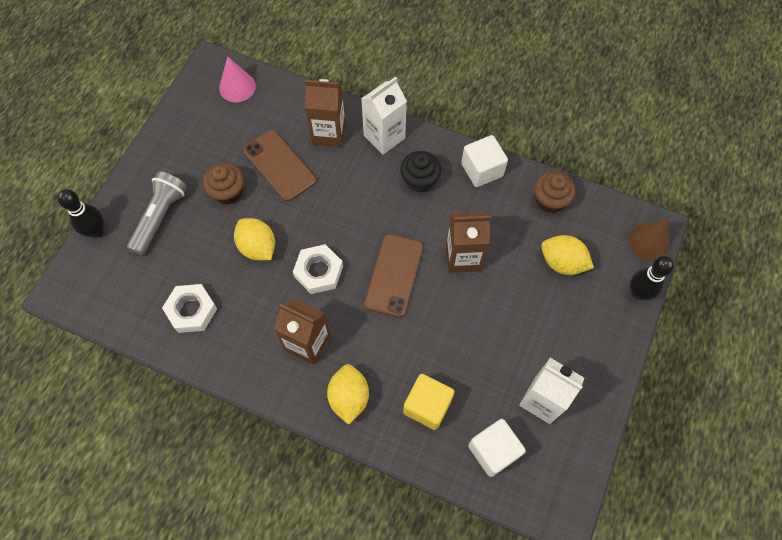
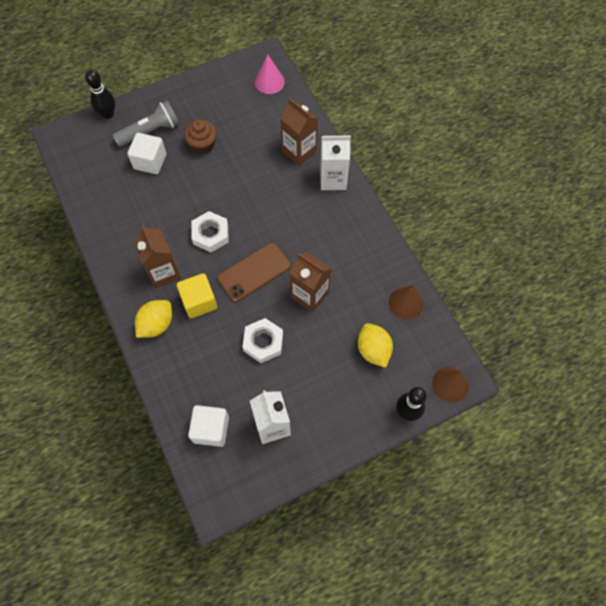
camera: 40 degrees right, 0 degrees up
white nut [162,284,217,333] -> white nut moved to [242,318,283,363]
yellow lemon [234,218,275,260] -> none
brown phone [243,130,316,202] -> none
black cupcake [400,151,441,193] -> none
yellow cube [403,374,454,430] -> yellow cube moved to [177,273,217,318]
white cube [461,135,508,187] -> white cube moved to [127,133,167,174]
brown cupcake [534,171,576,213] -> brown cone [389,285,424,320]

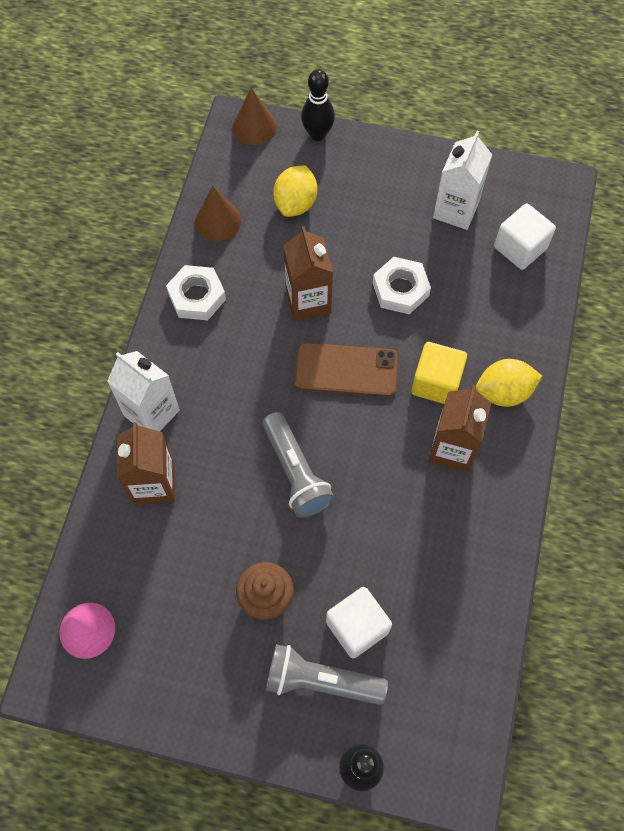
camera: 140 degrees left, 0 degrees up
white nut [191,211,229,252] -> white nut moved to [166,265,226,320]
none -> grey flashlight [263,412,335,518]

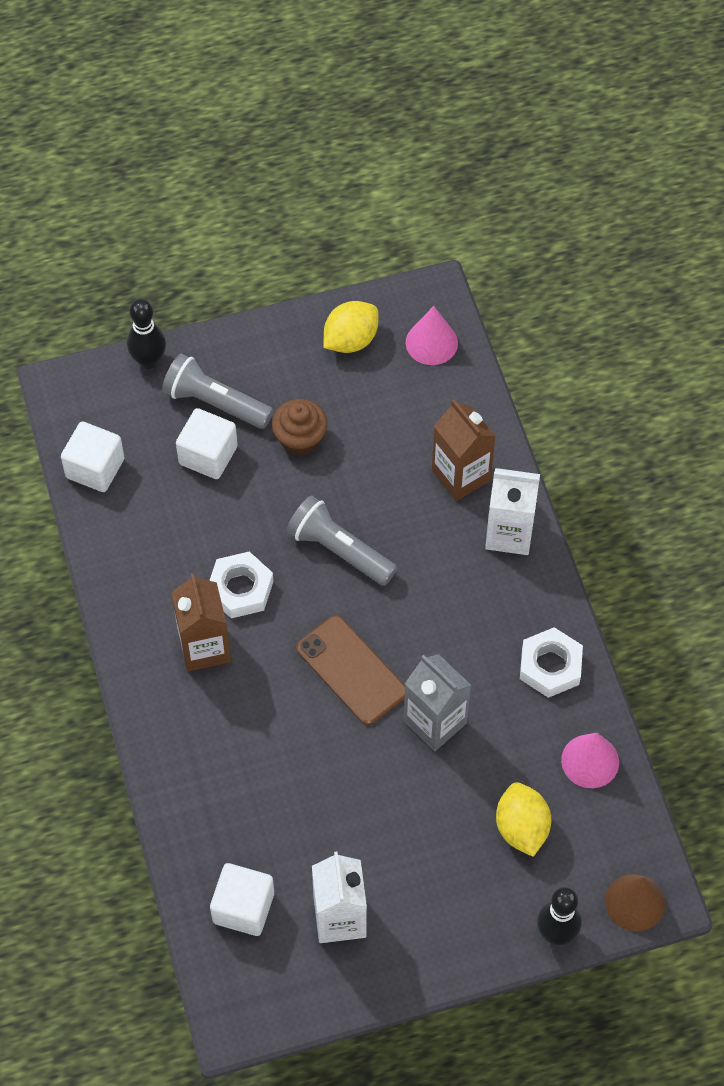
camera: 150 degrees right, 5 degrees down
brown cone [195,185,241,241] -> pink cone [561,733,619,788]
grey flashlight [266,644,388,705] -> grey flashlight turned 135 degrees counterclockwise [162,353,273,429]
brown carton [283,226,333,321] -> grey carton [404,654,472,751]
brown phone [295,343,399,397] -> brown phone turned 75 degrees clockwise [296,615,405,725]
white nut [373,257,431,314] -> white nut moved to [209,551,274,618]
yellow cube [411,342,467,404] -> none
yellow lemon [476,359,542,407] -> yellow lemon moved to [323,301,378,353]
none -> white cube [61,421,125,492]

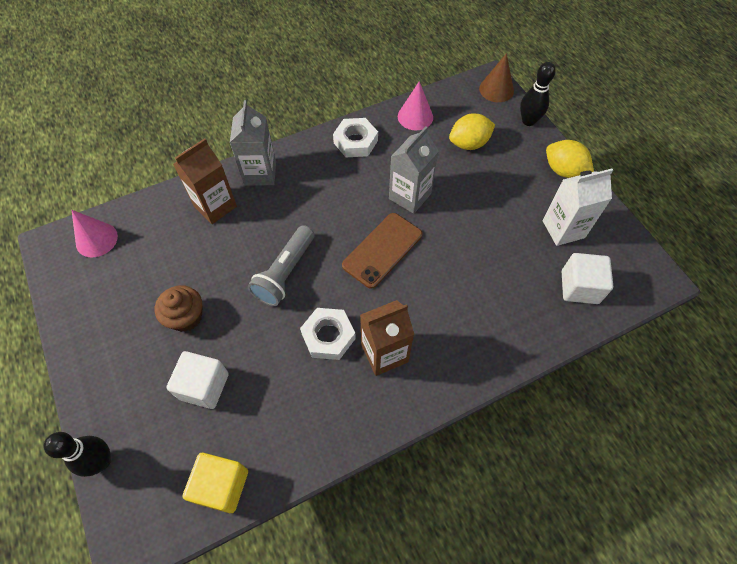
camera: 100 degrees left, 0 degrees up
white cube [61,421,125,492] -> yellow cube [182,453,248,513]
grey flashlight [162,353,273,429] -> none
yellow lemon [323,301,378,353] -> yellow lemon moved to [546,140,594,178]
white carton [485,468,540,555] -> grey carton [230,100,276,186]

